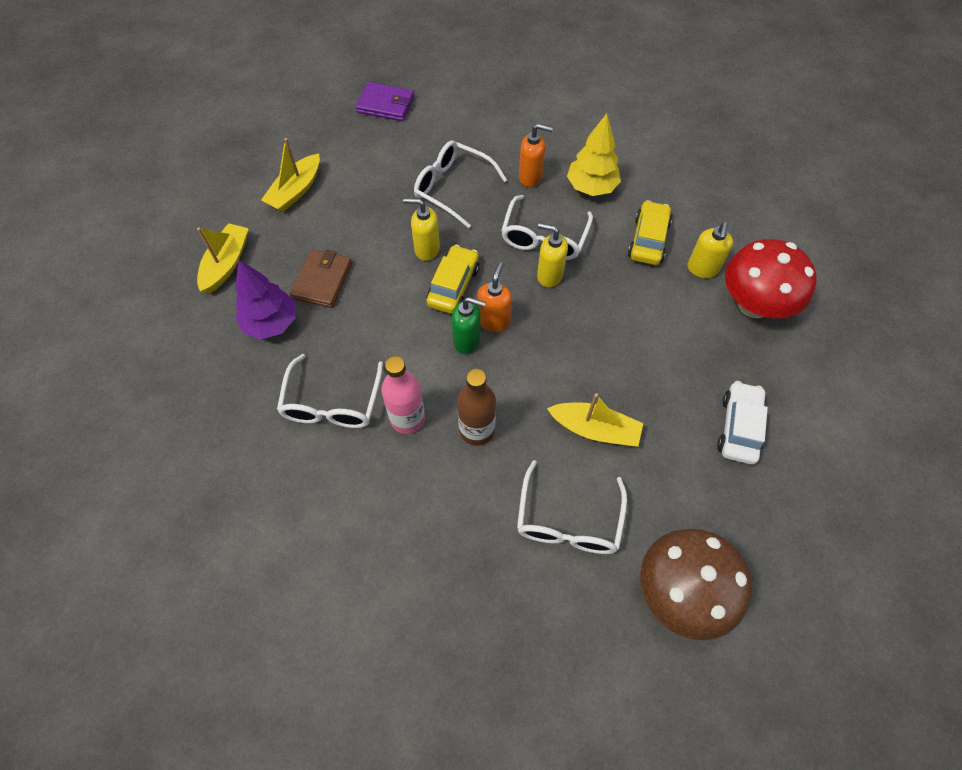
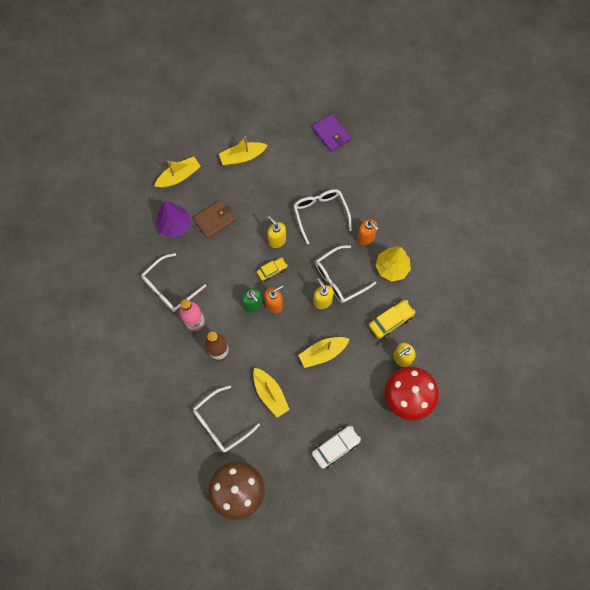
camera: 40 degrees right, 10 degrees up
yellow car [426,245,479,314] -> yellow car [257,258,288,282], size x0.66
none -> yellow boat [298,337,350,368]

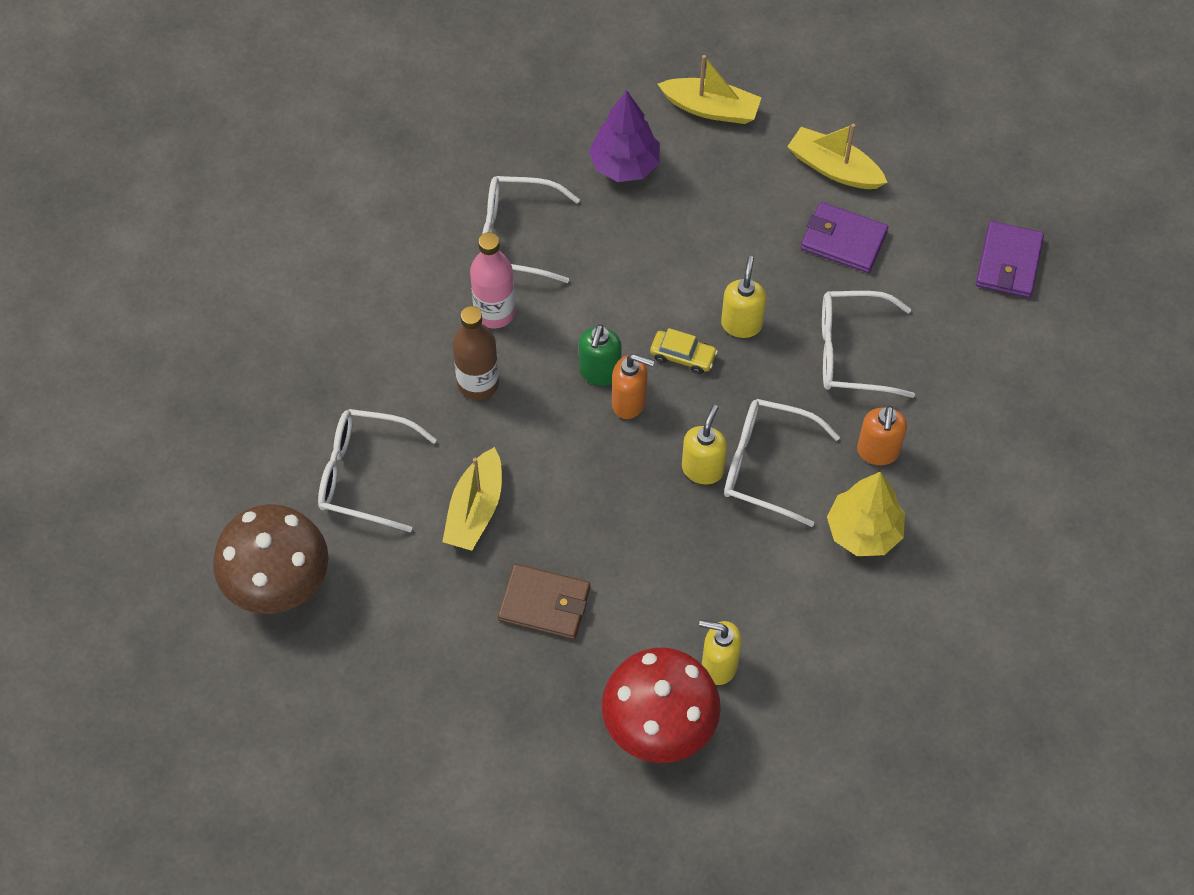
camera: 50 degrees right, 10 degrees down
brown wallet [193,200,236,239] -> brown wallet moved to [498,564,590,639]
white glasses [293,189,352,244] -> white glasses turned 120 degrees counterclockwise [822,291,915,398]
yellow boat [298,337,350,368] -> none
white car [312,426,361,469] -> none
yellow car [369,300,415,339] -> none
none -> purple wallet [801,202,888,273]

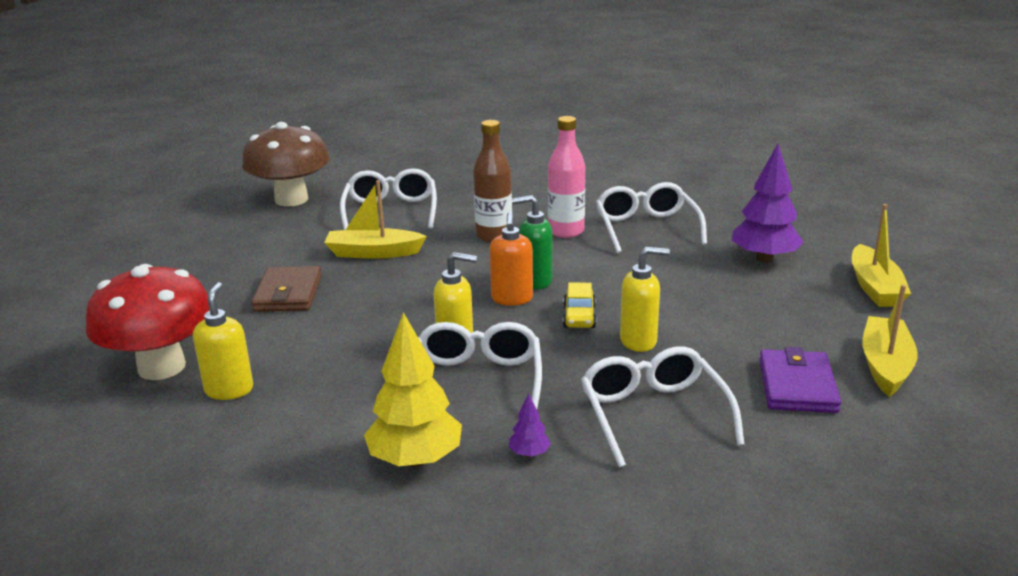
camera: 75 degrees right, 35 degrees down
orange soap dispenser [857,405,907,465] -> purple tree [508,393,551,457]
purple wallet [976,221,1044,298] -> none

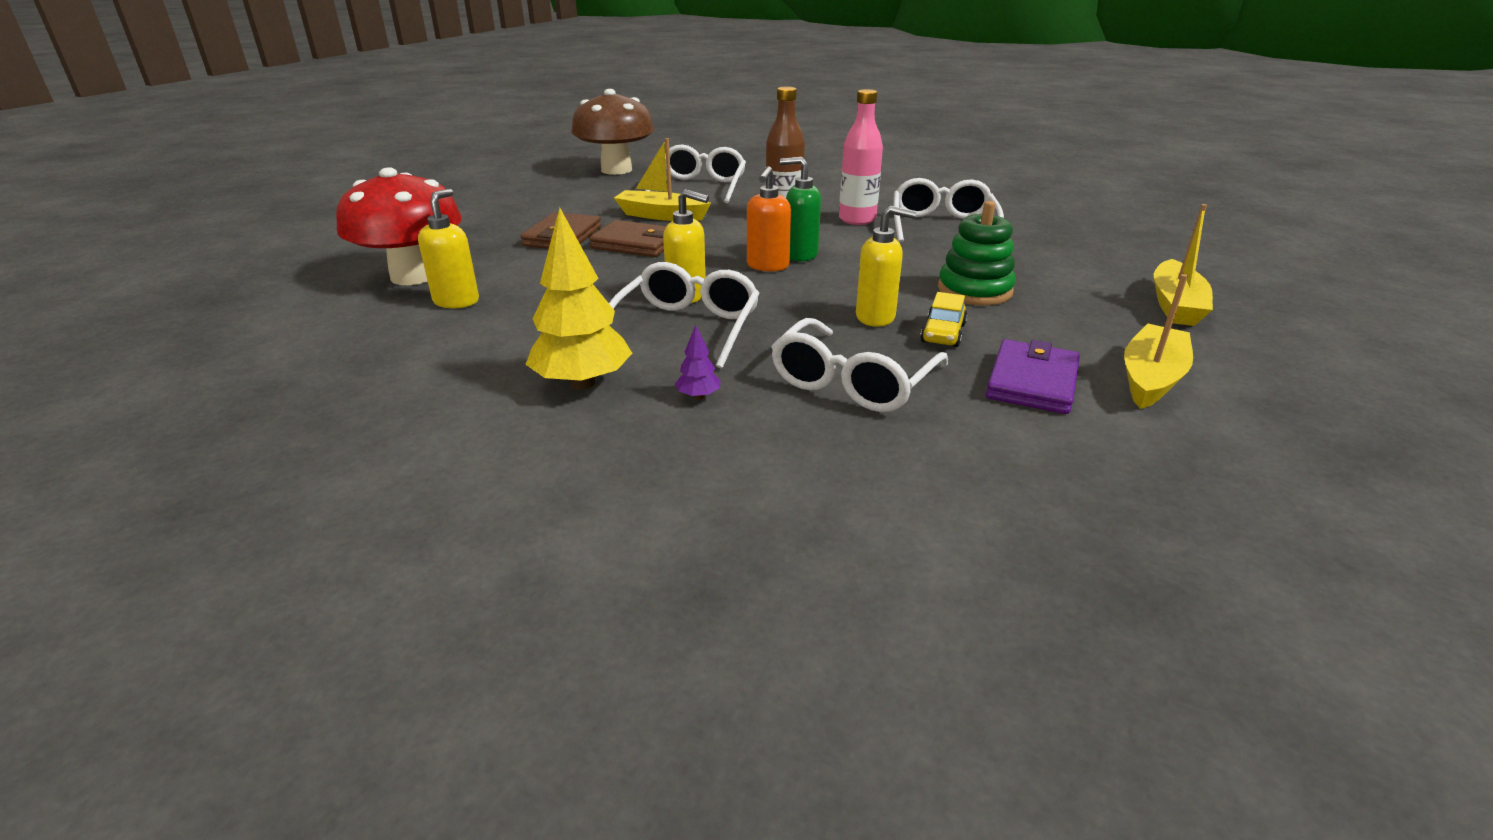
camera: 15 degrees right, 5 degrees up
yellow car [563,282,596,328] -> yellow car moved to [920,292,968,347]
white glasses [581,346,745,467] -> white glasses turned 150 degrees counterclockwise [771,318,948,412]
purple tree [732,144,804,263] -> none
none -> brown wallet [589,220,666,257]
none -> green stacking toy [938,201,1016,305]

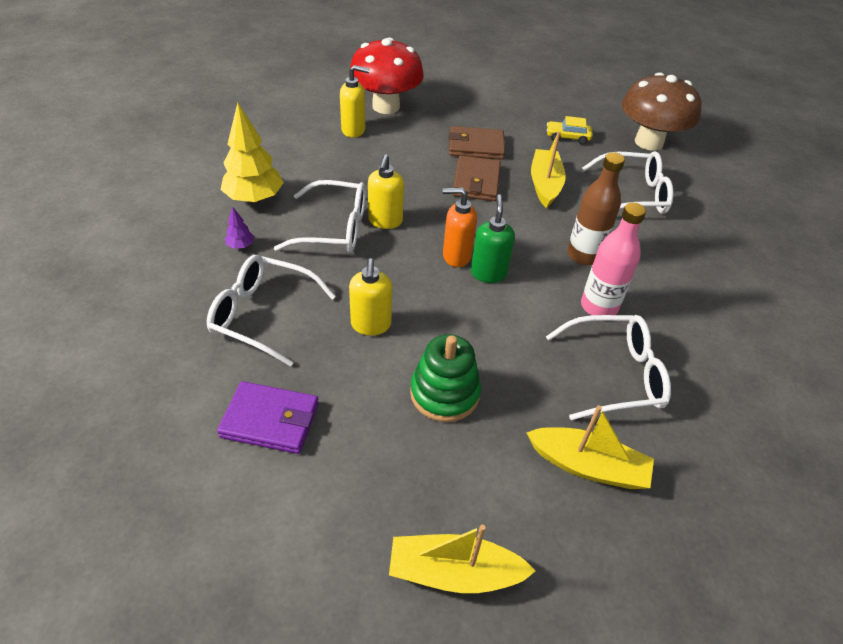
camera: 75 degrees right, 15 degrees up
yellow car [920,292,968,347] -> yellow car moved to [547,116,593,145]
yellow boat [1124,274,1193,409] -> yellow boat moved to [526,405,654,489]

